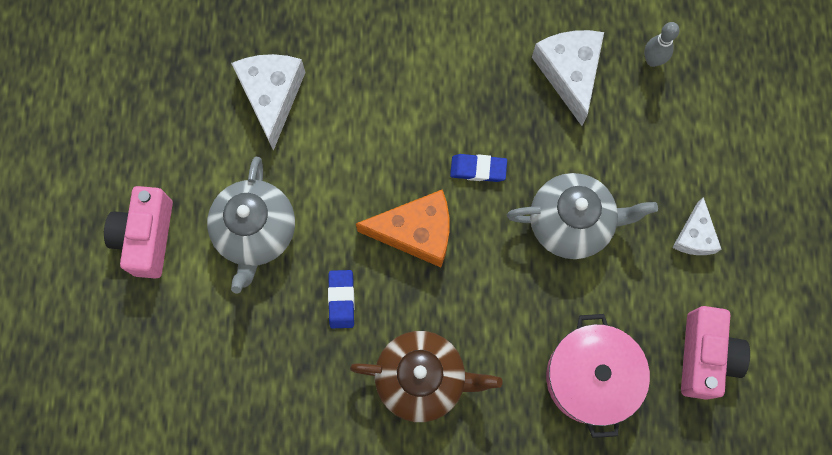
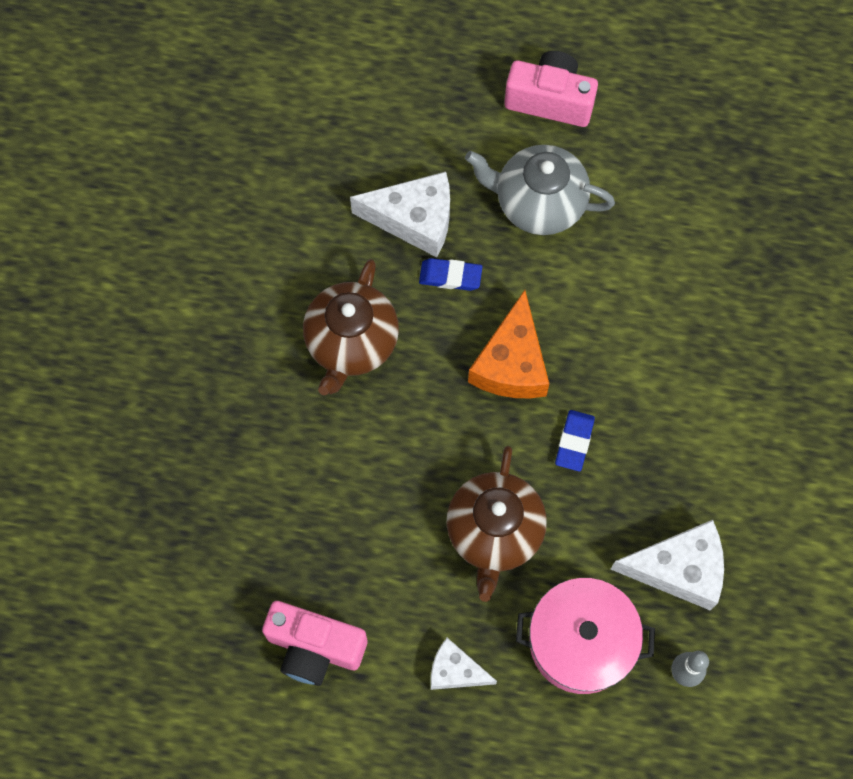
camera: 100 degrees right, 5 degrees down
white cheese [231,54,306,151] -> white cheese moved to [350,172,450,257]
grey teapot [507,173,658,259] -> brown teapot [447,446,547,602]
pink pot [546,314,650,438] -> pink pot moved to [516,578,655,694]

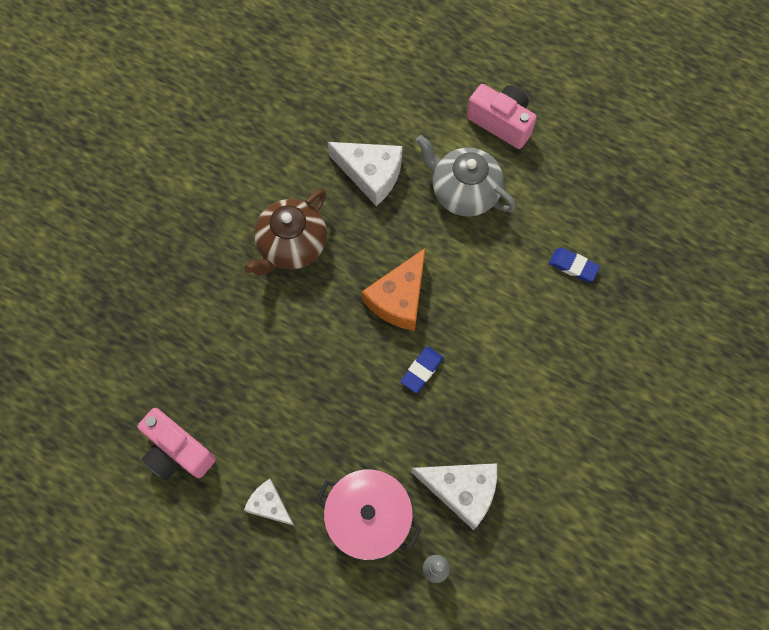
camera: 20 degrees right, 0 degrees up
blue eraser [419,258,482,291] -> blue eraser moved to [549,248,600,282]
brown teapot [447,446,547,602] -> none

